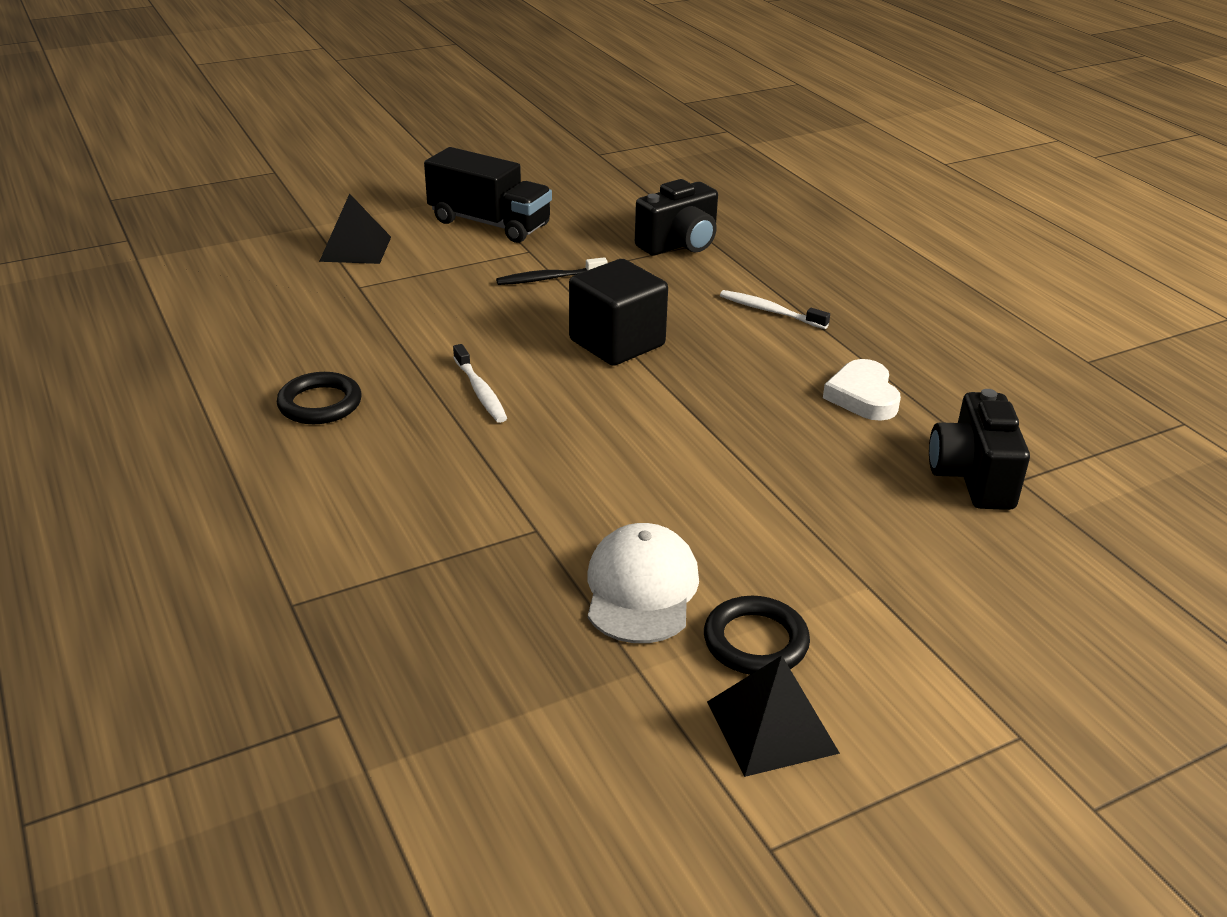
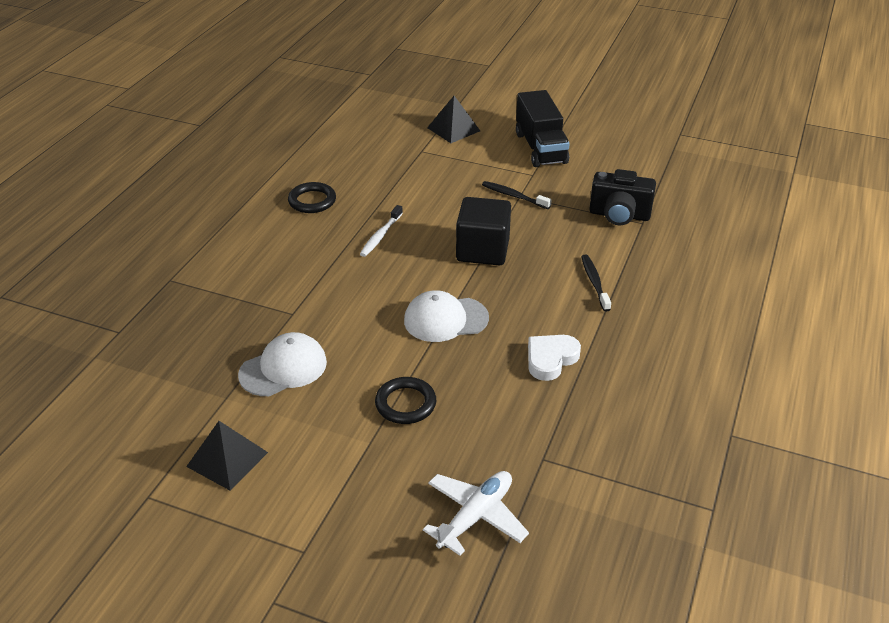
camera: 50 degrees right, 5 degrees up
black ring [704,596,810,675] -> black ring moved to [375,377,436,424]
white toothbrush [720,290,830,329] -> black toothbrush [581,255,611,312]
black camera [929,389,1030,510] -> none
none -> white cap [404,290,489,342]
none -> white plane [423,471,529,556]

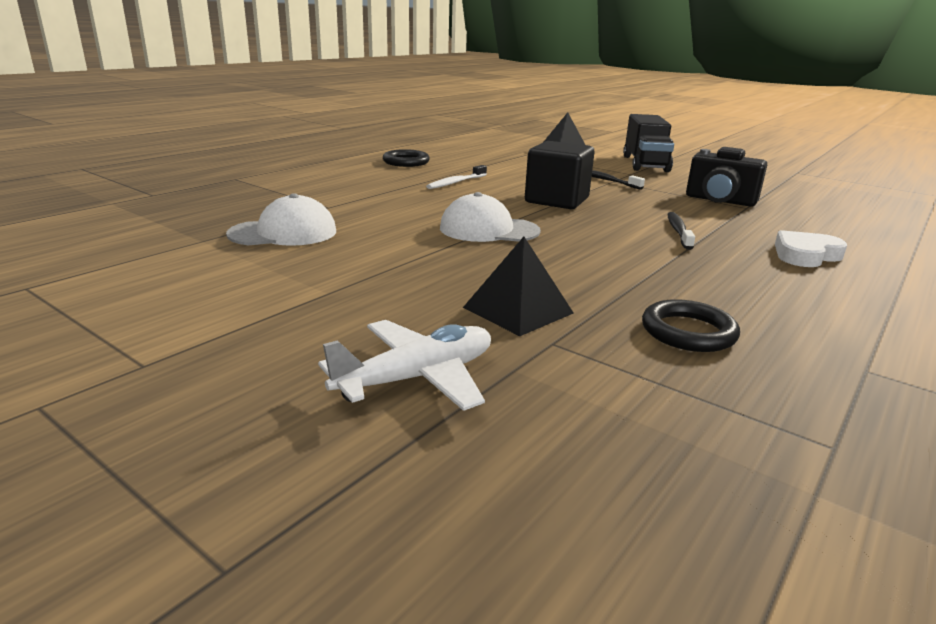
camera: 15 degrees right, 15 degrees down
black pyramid [186,421,268,491] -> black pyramid moved to [463,237,574,336]
black ring [375,377,436,424] -> black ring moved to [642,299,740,352]
white heart [528,335,581,381] -> white heart moved to [775,230,847,267]

